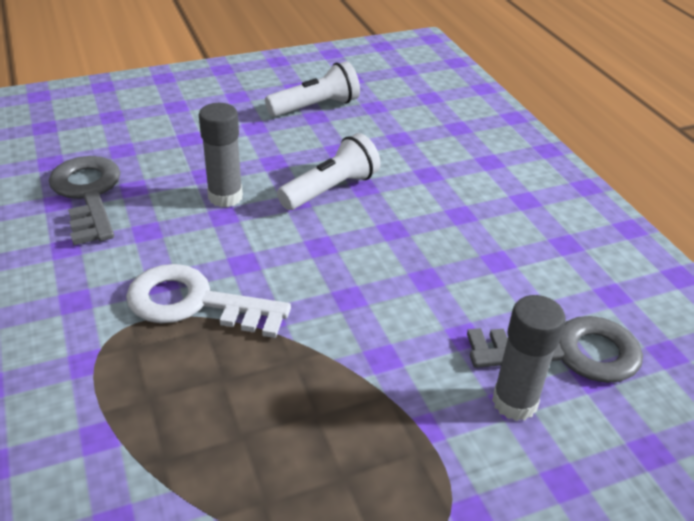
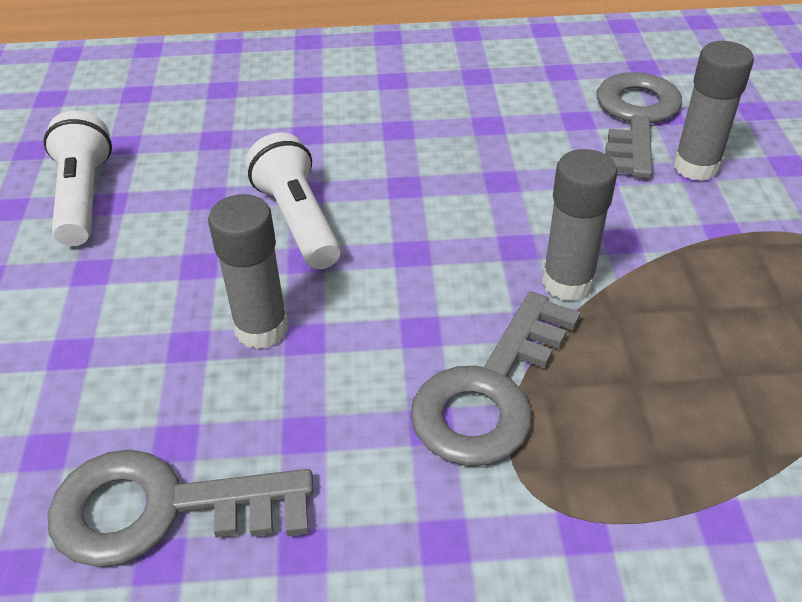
camera: 70 degrees left, 5 degrees up
white key [126,264,291,338] -> grey key [410,291,581,466]
none -> grey glue stick [542,149,617,301]

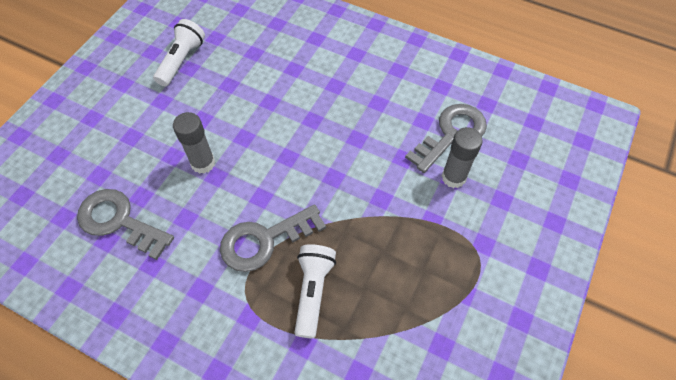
camera: 30 degrees right, 15 degrees up
white flashlight [246,133,341,269] -> white flashlight moved to [294,244,336,338]
grey glue stick [542,149,617,301] -> none

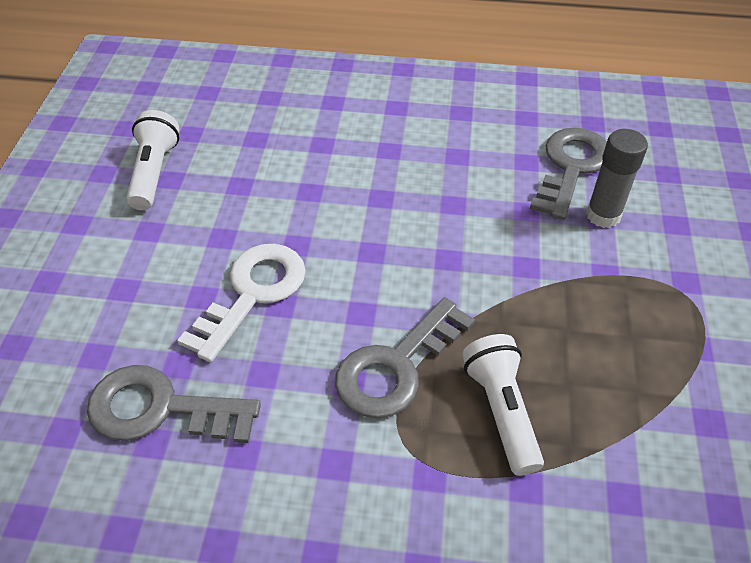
camera: 20 degrees left, 10 degrees down
grey glue stick [173,112,215,174] -> white key [177,244,306,362]

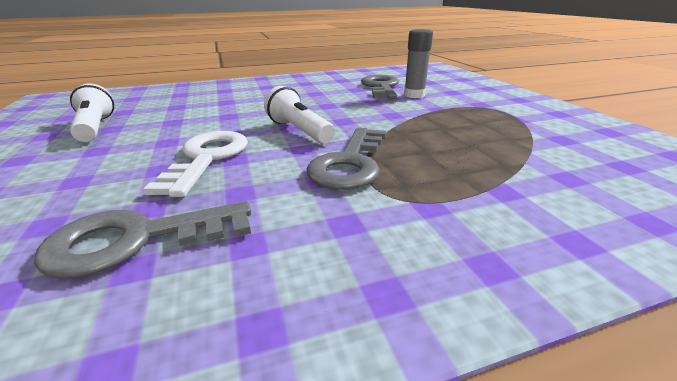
camera: 25 degrees left, 20 degrees down
white flashlight [462,334,544,476] -> white flashlight moved to [264,86,335,144]

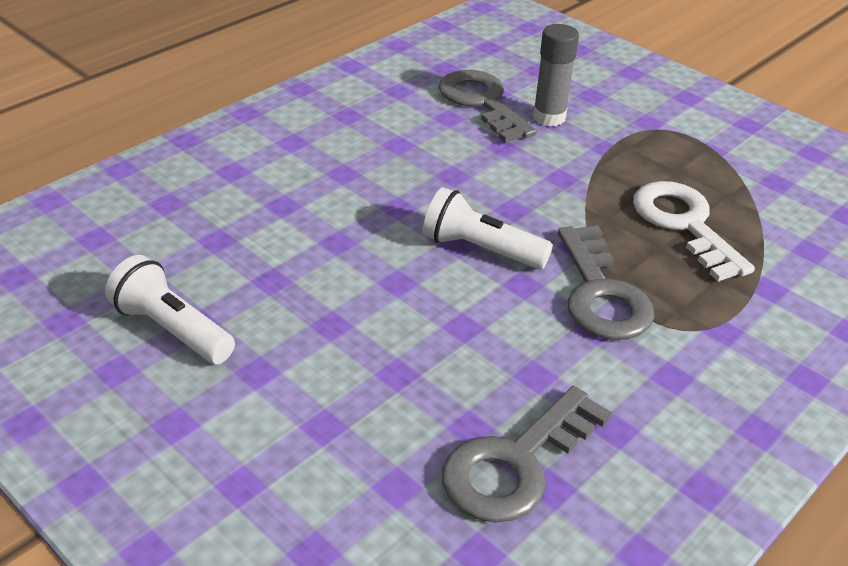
camera: 30 degrees left, 10 degrees up
white key [143,131,248,197] -> white key moved to [633,181,755,282]

